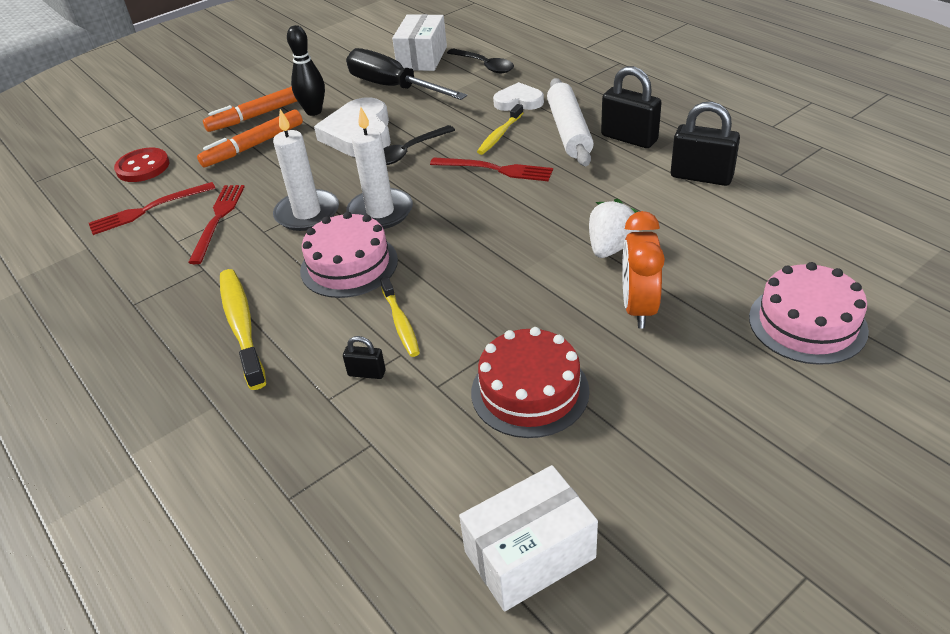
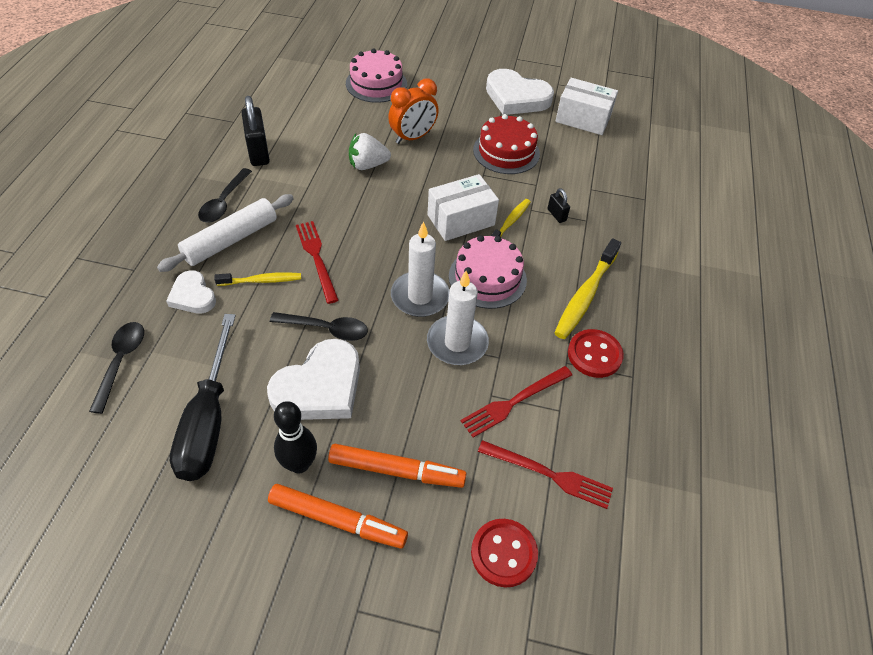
camera: 135 degrees left, 10 degrees up
white box [392,14,447,71] -> white box moved to [428,174,499,241]
black padlock [601,66,662,148] -> black spoon [198,168,252,223]
none -> white heart [486,69,554,115]
none -> red button [568,329,624,378]

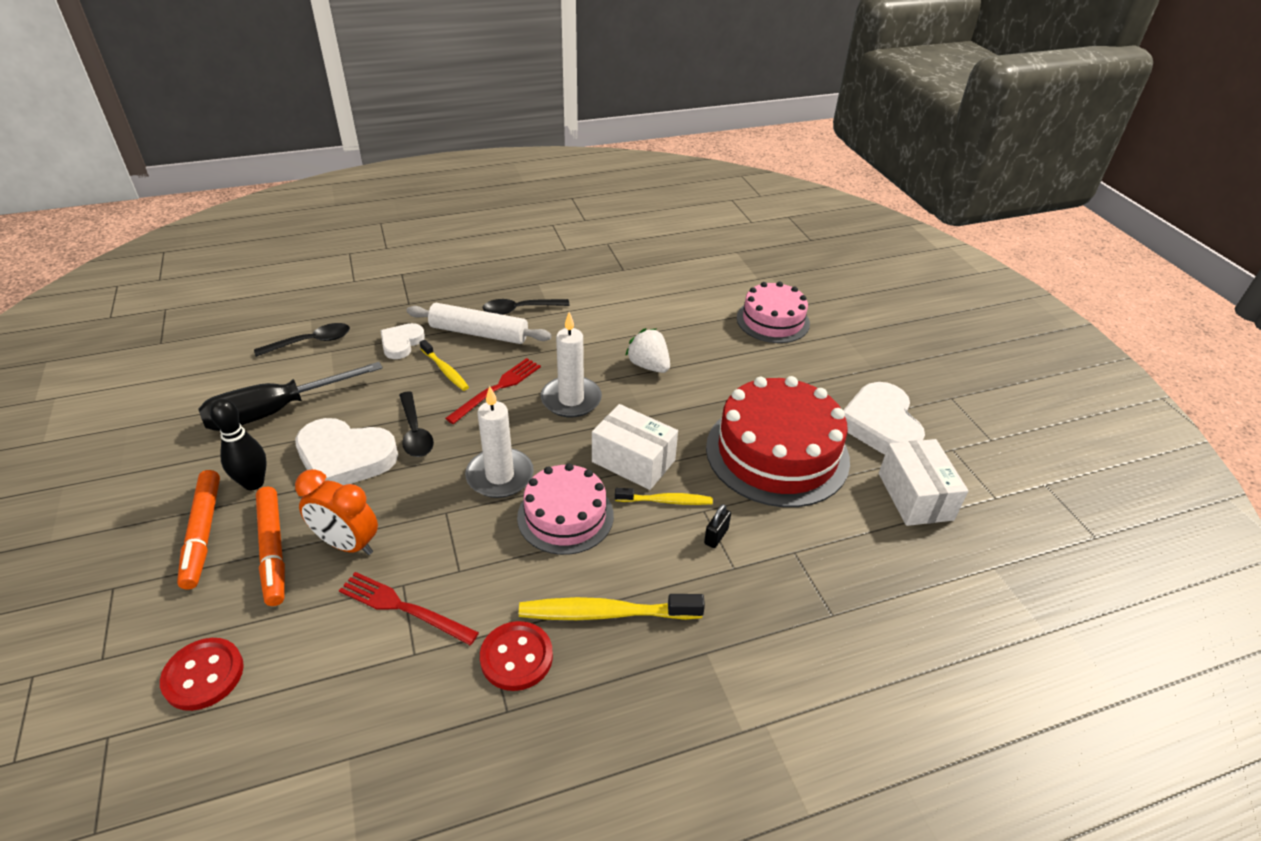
camera: 60 degrees right, 10 degrees down
black padlock [242,96,270,166] -> none
orange clock [388,78,439,144] -> orange clock moved to [295,469,378,555]
white candle [427,271,489,365] -> white candle moved to [541,312,602,418]
red cake [473,114,540,174] -> red cake [706,376,850,507], size x1.62
red fork [478,440,613,509] -> none

